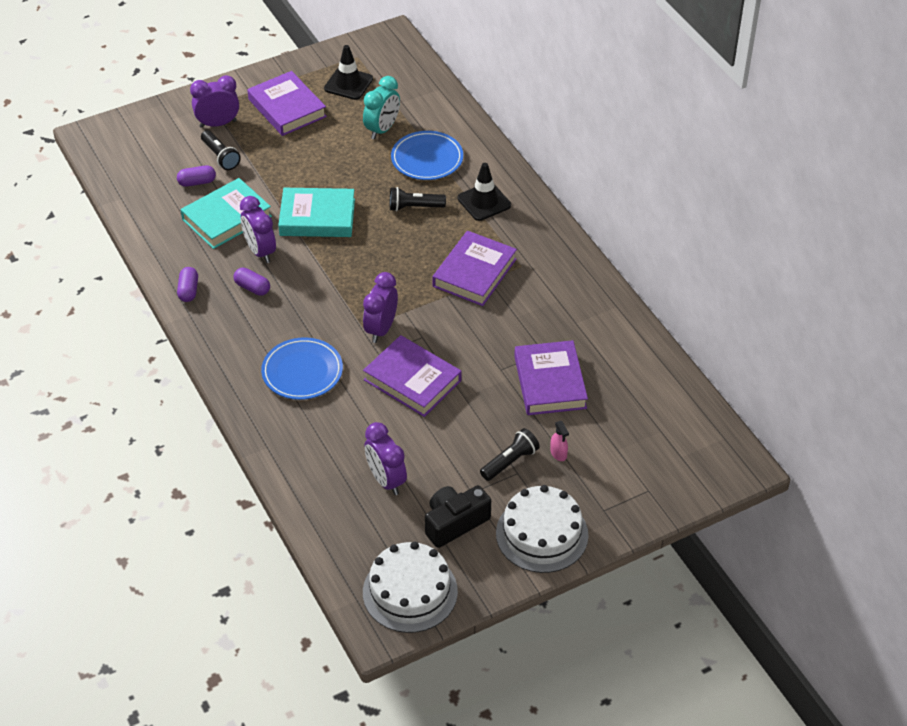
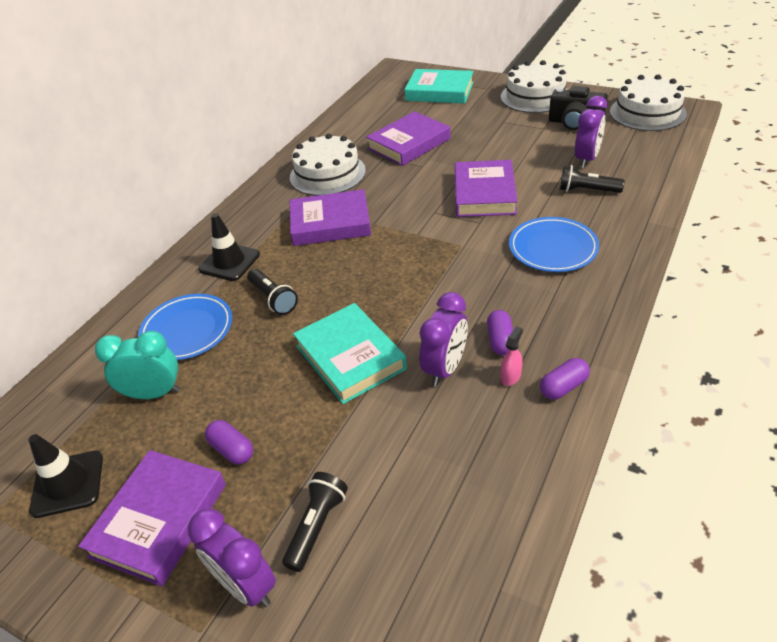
camera: 120 degrees left, 5 degrees down
purple capsule [177,165,216,187] -> purple capsule moved to [205,420,253,464]
turquoise book [180,178,272,249] -> turquoise book moved to [405,69,474,104]
purple clock [363,272,398,343] -> none
black flashlight [480,428,540,481] -> black flashlight moved to [560,165,625,193]
pink spray bottle [550,421,569,461] -> pink spray bottle moved to [501,326,523,386]
none -> white cake [290,133,366,196]

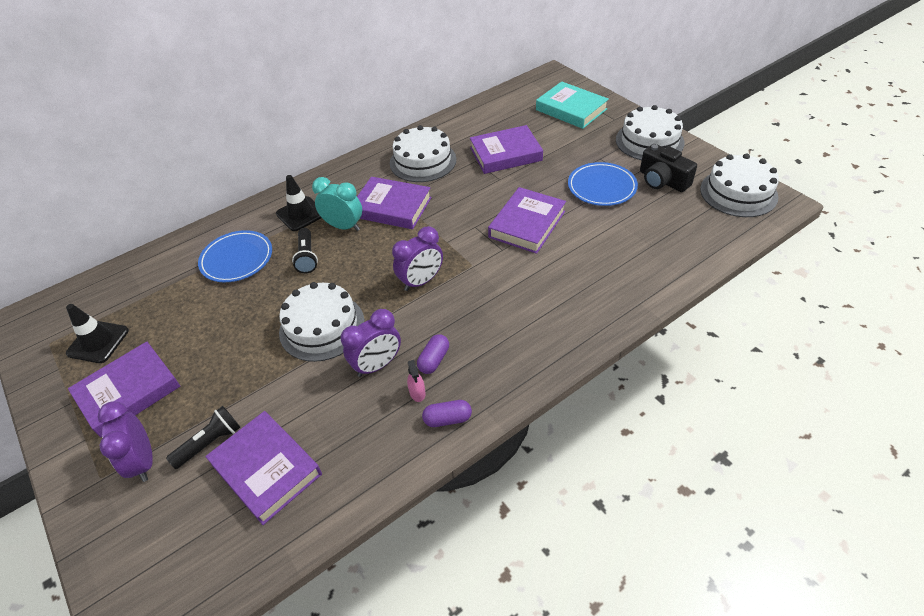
camera: 25 degrees right, 5 degrees up
turquoise clock [95,331,180,399] -> turquoise clock moved to [312,177,362,231]
purple capsule [205,420,253,464] -> none
turquoise book [293,303,407,404] -> white cake [279,282,365,362]
pink spray bottle [501,326,523,386] -> pink spray bottle turned 105 degrees clockwise [407,360,425,402]
blue plate [509,217,599,272] -> blue plate moved to [568,162,638,206]
black flashlight [560,165,625,193] -> none
purple clock [575,96,607,168] -> purple clock moved to [392,226,443,291]
none -> purple book [205,411,322,525]

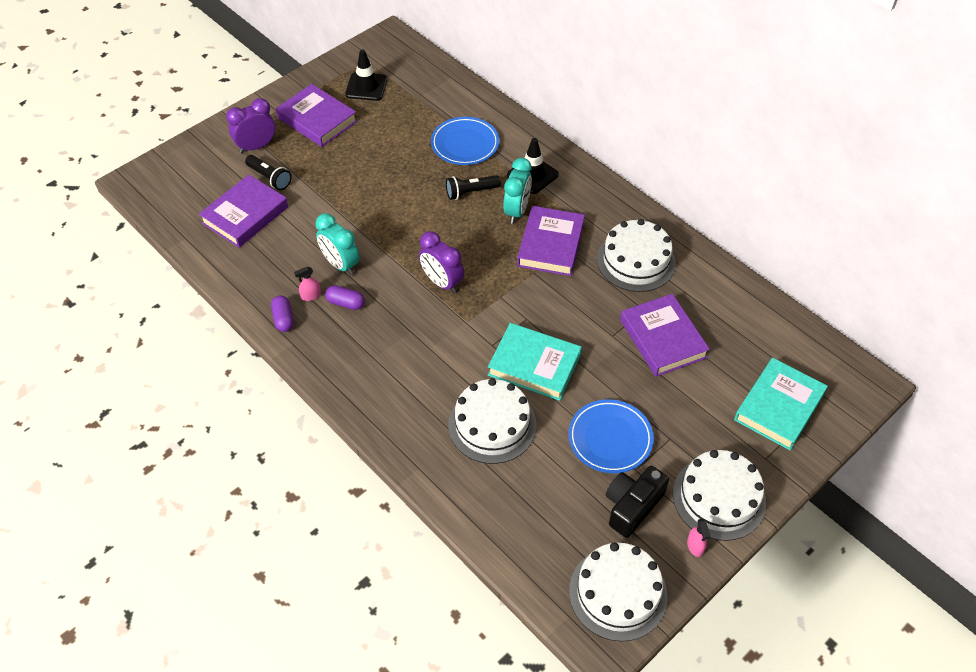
camera: 80 degrees right, 5 degrees up
white cake [279,282,365,362] -> white cake moved to [448,378,536,464]
purple clock [341,309,401,377] -> turquoise clock [315,213,359,275]
purple book [488,187,566,254] -> turquoise book [488,323,582,401]
none -> pink spray bottle [687,518,711,557]

